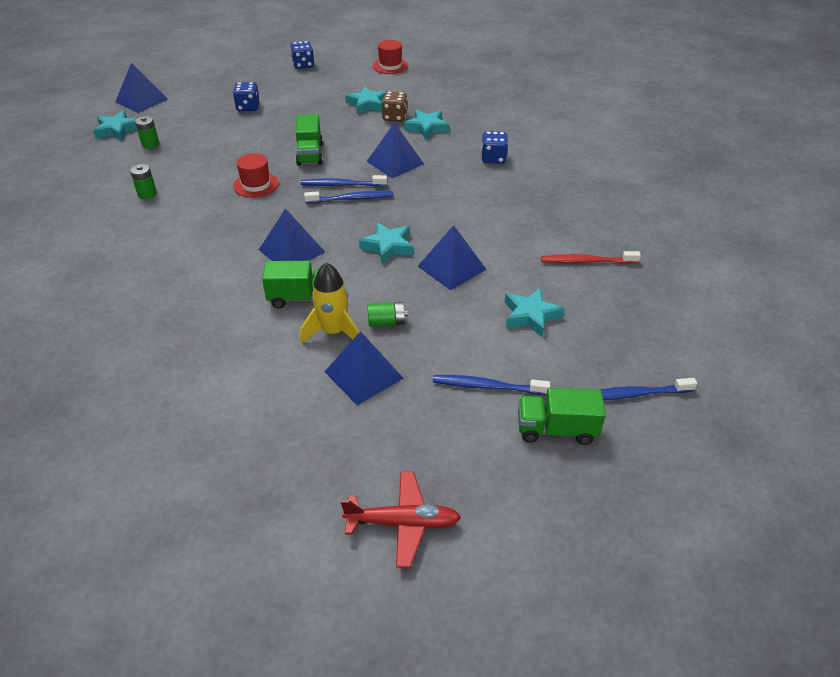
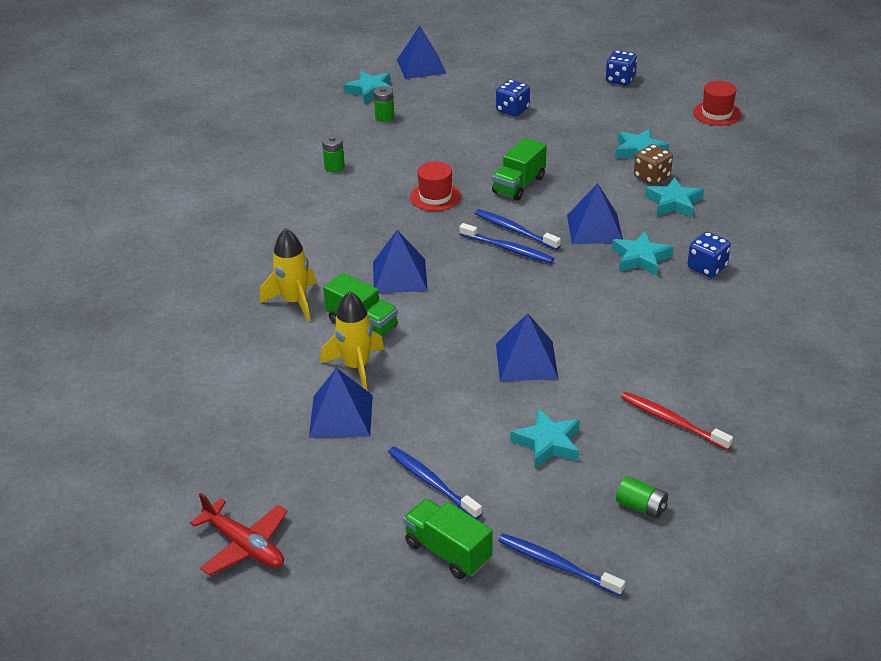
camera: 40 degrees right, 5 degrees down
turquoise star [359,222,413,264] -> turquoise star moved to [612,231,673,276]
green battery [367,302,407,327] -> green battery moved to [616,476,668,519]
none -> yellow rocket [260,228,317,322]

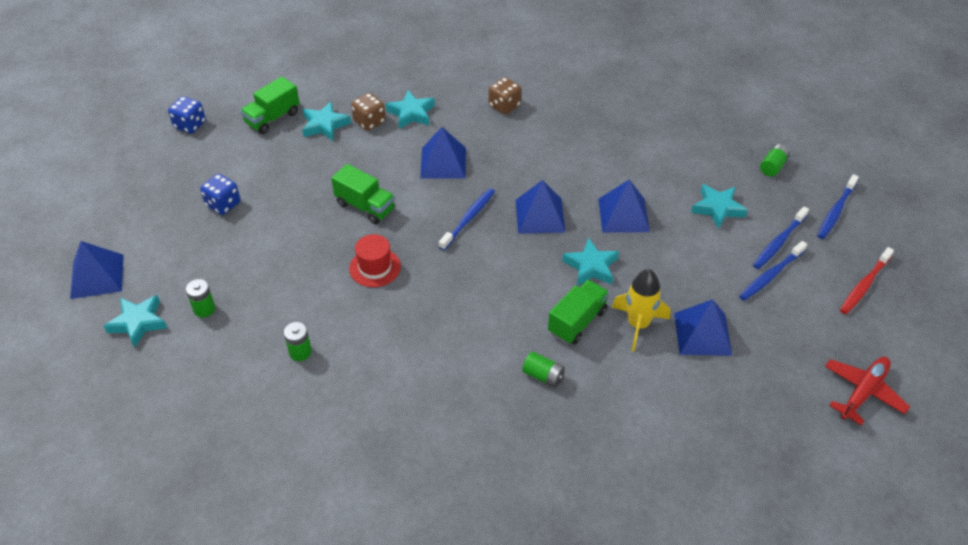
camera: 90 degrees left, 10 degrees up
yellow rocket [260,228,317,322] -> green battery [522,351,565,387]
blue pyramid [373,230,428,294] -> blue pyramid moved to [516,180,566,234]
green truck [403,498,493,579] -> green truck moved to [240,76,300,134]
blue toothbrush [475,209,561,250] -> blue toothbrush moved to [753,206,809,269]
turquoise star [612,231,673,276] -> turquoise star moved to [562,237,619,286]
red toothbrush [621,392,733,450] -> red toothbrush moved to [840,247,894,314]
blue dice [687,232,731,278] -> brown dice [489,77,521,115]
red hat [693,81,741,126] -> none

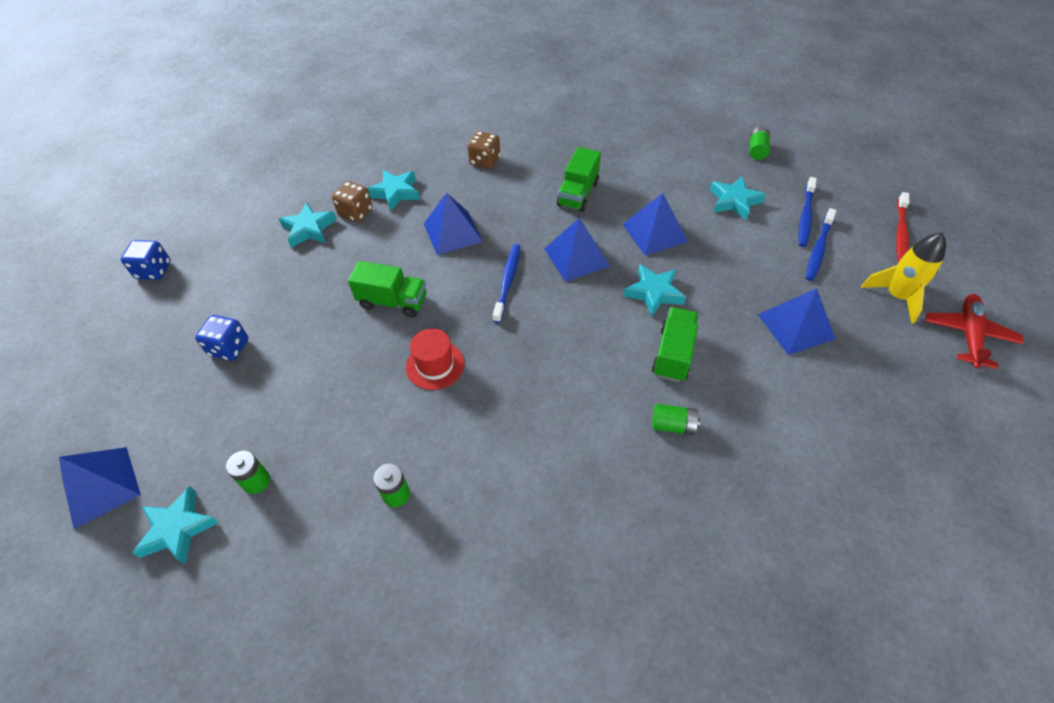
camera: 20 degrees left, 5 degrees up
green truck [240,76,300,134] -> green truck moved to [557,147,601,212]
yellow rocket [612,269,670,352] -> yellow rocket moved to [861,232,946,324]
blue toothbrush [817,174,859,239] -> none

